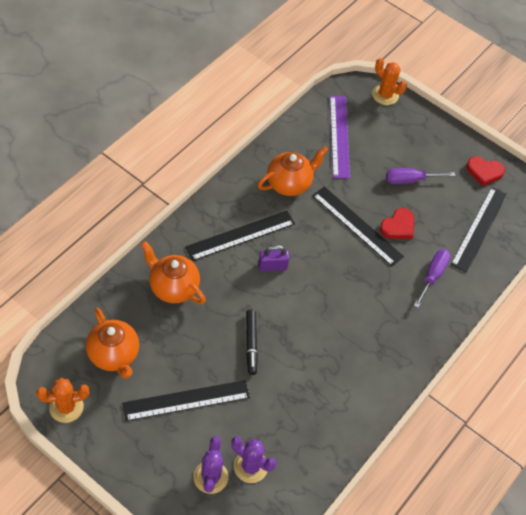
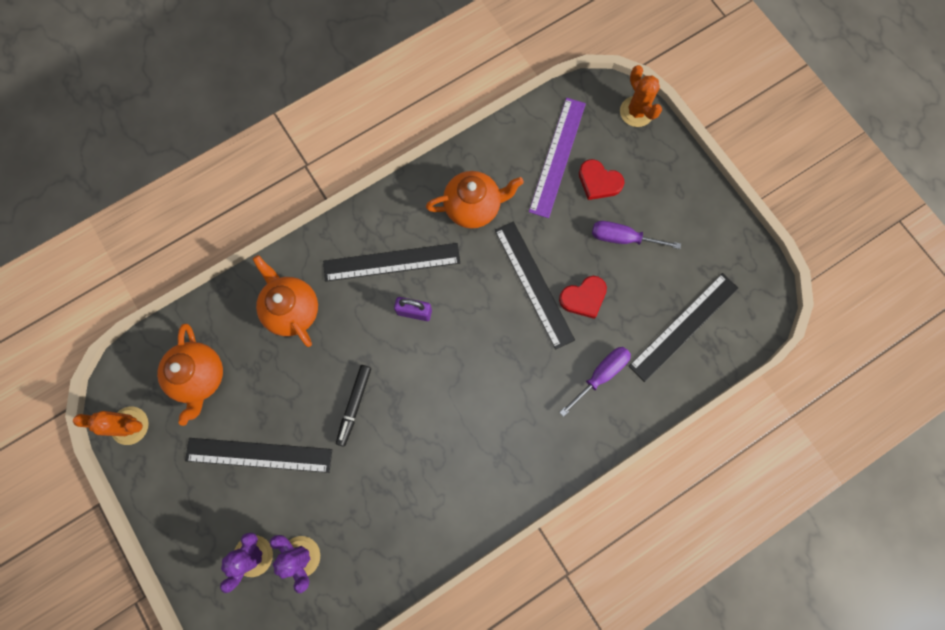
camera: 25 degrees right, 20 degrees up
red heart [466,156,505,186] -> red heart moved to [579,159,625,200]

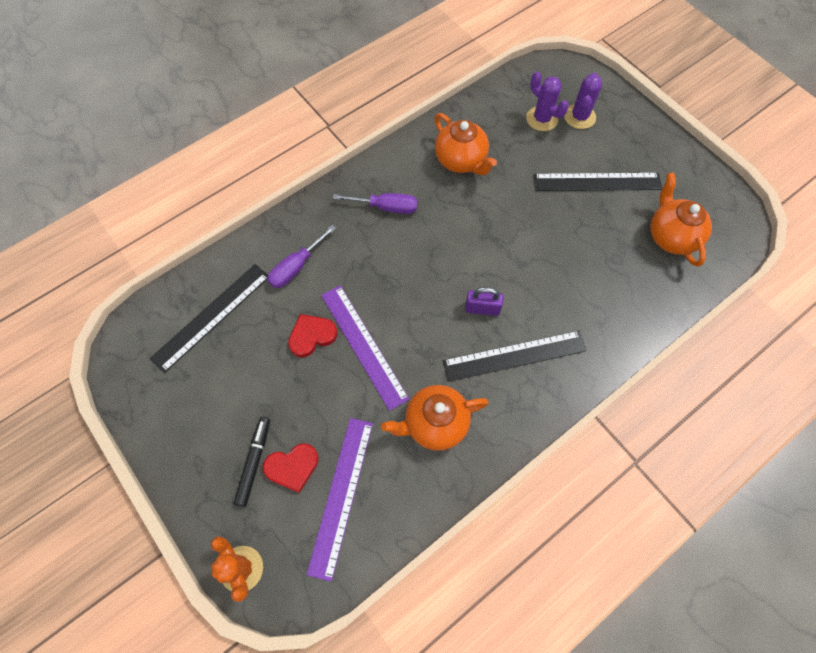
camera: 175 degrees right, 10 degrees down
orange cactus [73,407,149,445] -> none
orange teapot [253,255,318,347] -> orange teapot moved to [434,113,497,175]
black marker [336,365,371,447] -> black marker moved to [234,417,270,507]
black ruler [495,221,575,350] -> purple ruler [321,285,409,411]
red heart [579,159,625,200] -> red heart turned 135 degrees clockwise [263,443,319,493]
purple screwdriver [592,221,681,249] -> purple screwdriver moved to [333,193,418,214]

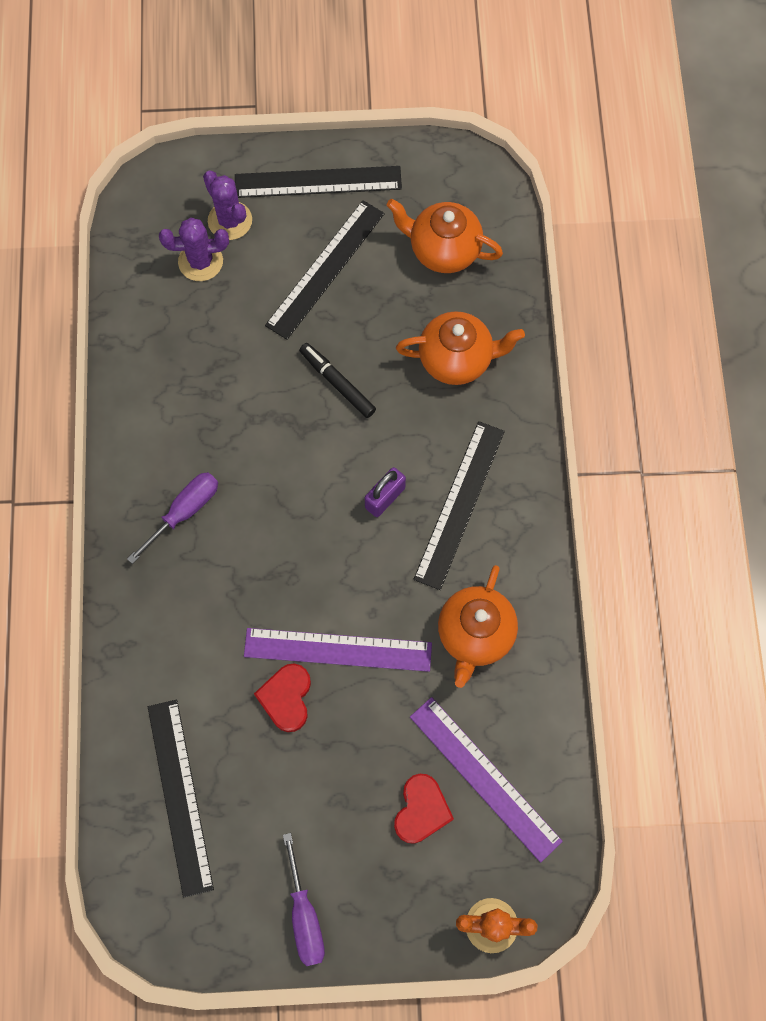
camera: 55 degrees left, 5 degrees up
black marker [234,417,270,507] -> black marker moved to [299,343,376,418]
purple screwdriver [267,225,336,288] -> purple screwdriver moved to [283,833,325,966]
orange teapot [434,113,497,175] -> orange teapot moved to [396,311,525,385]
none -> black ruler [235,166,402,198]

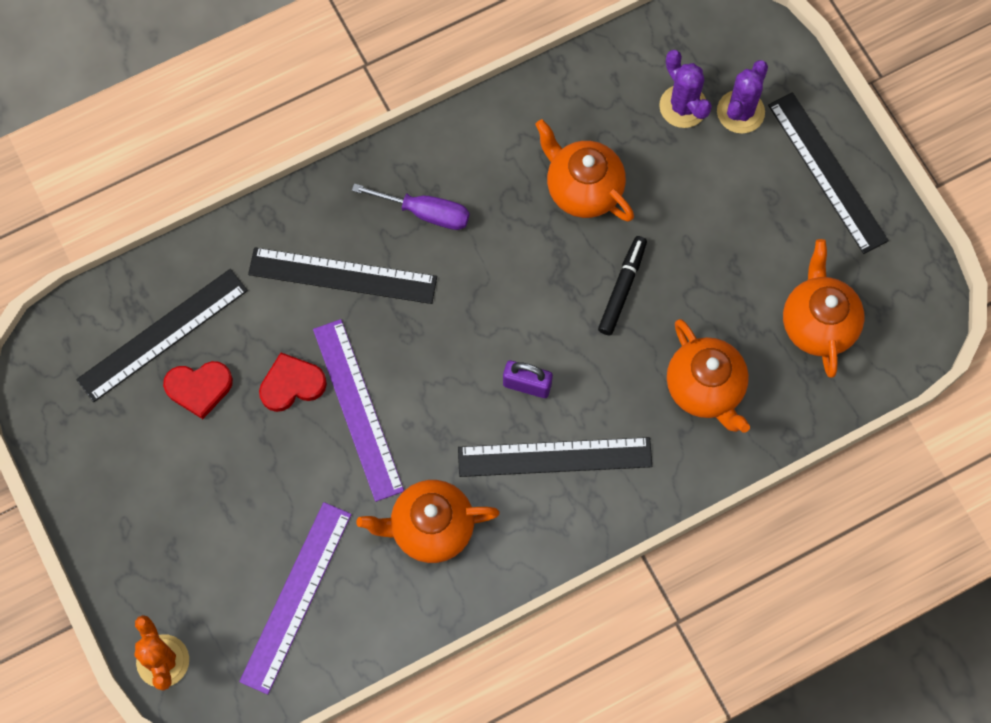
camera: 65 degrees right, 0 degrees up
black ruler [265,200,385,340] -> black ruler moved to [248,247,437,304]
purple screwdriver [283,833,325,966] -> none
red heart [394,774,454,844] -> red heart moved to [163,361,233,419]
none -> orange teapot [535,119,634,222]

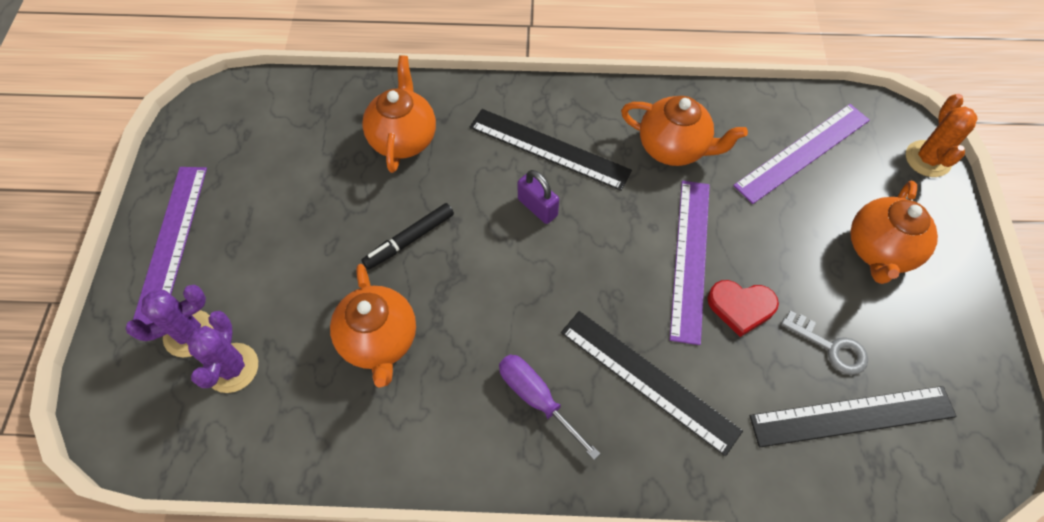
camera: 150 degrees left, 10 degrees down
red heart [163,361,233,419] -> grey key [781,311,868,375]
black ruler [768,92,889,254] -> purple ruler [133,167,207,325]
orange teapot [783,239,865,378] -> orange teapot moved to [850,180,938,284]

